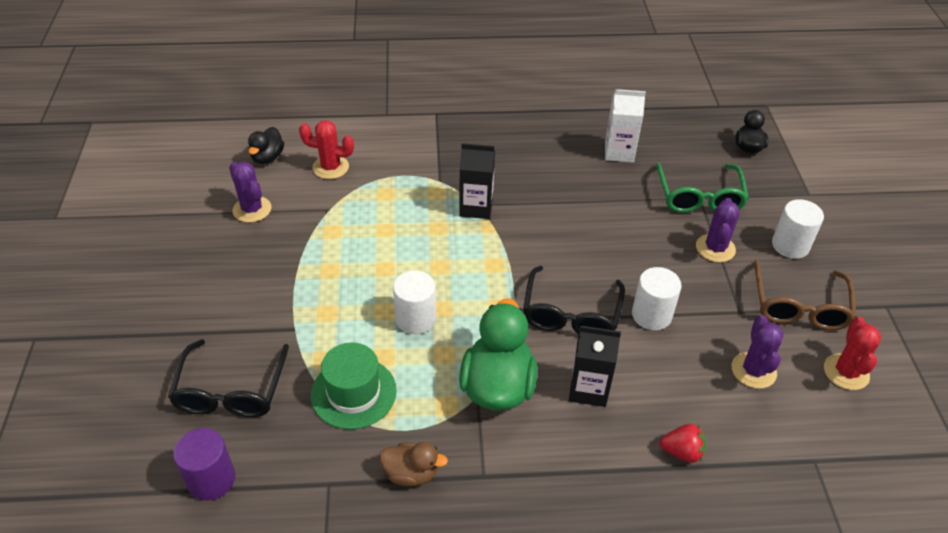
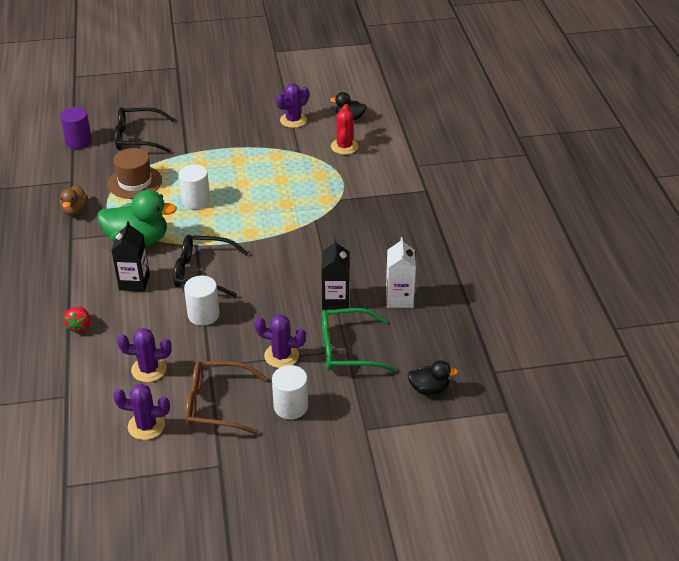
camera: 85 degrees right, 5 degrees down
green hat [311,343,397,429] -> brown hat [108,148,162,199]
black carton [459,143,495,219] -> black carton moved to [321,239,349,310]
red cactus [824,317,881,390] -> purple cactus [113,384,170,440]

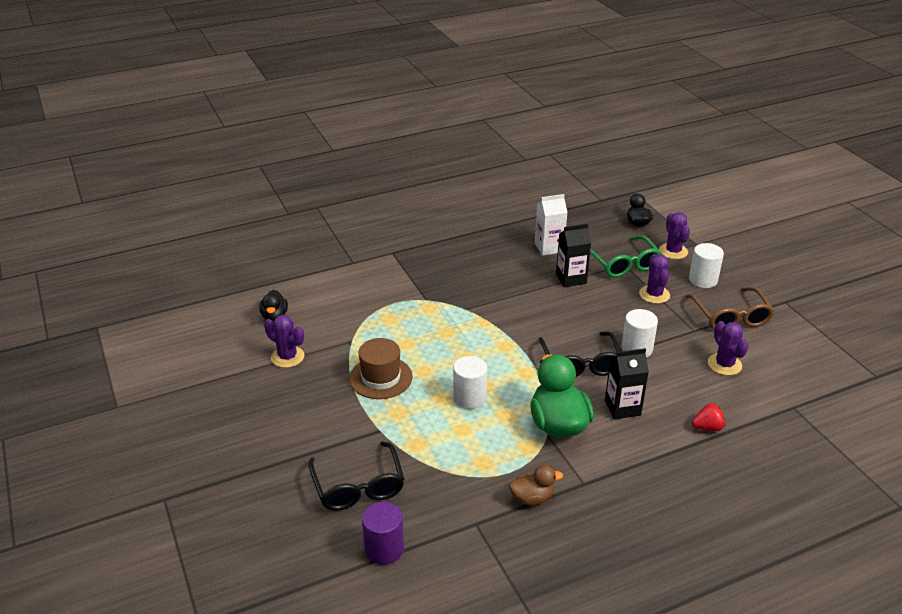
camera: 105 degrees left, 5 degrees down
brown hat [108,148,162,199] -> brown hat moved to [349,338,413,399]
purple cactus [113,384,170,440] -> purple cactus moved to [659,212,690,259]
red cactus [331,104,359,155] -> none

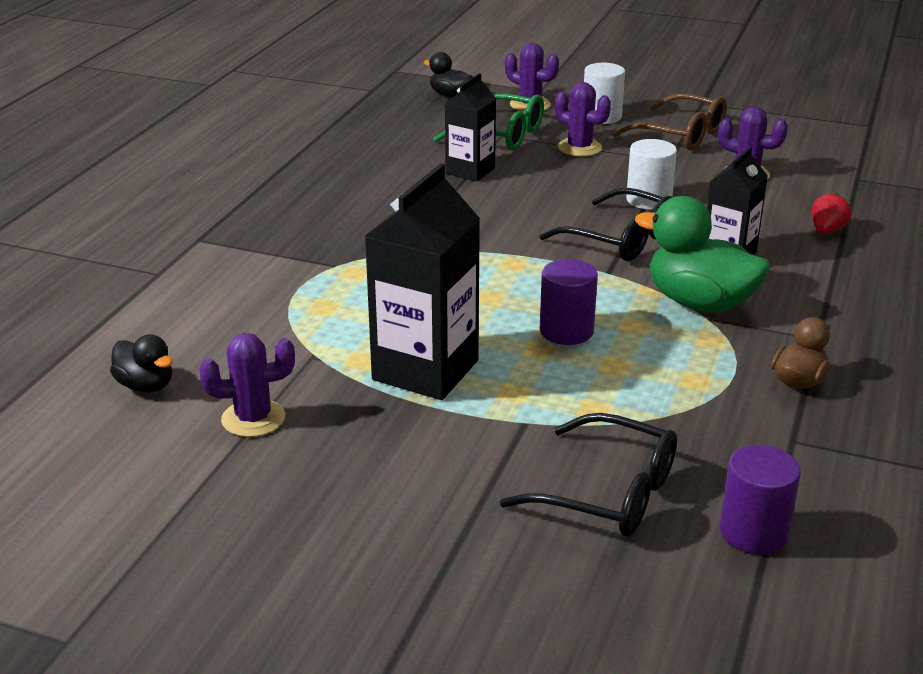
camera: 45 degrees left, 5 degrees down
brown hat [349,338,413,399] -> black carton [365,163,480,400]
white cylinder [453,356,487,409] -> purple cylinder [540,259,598,345]
white carton [535,194,568,256] -> none

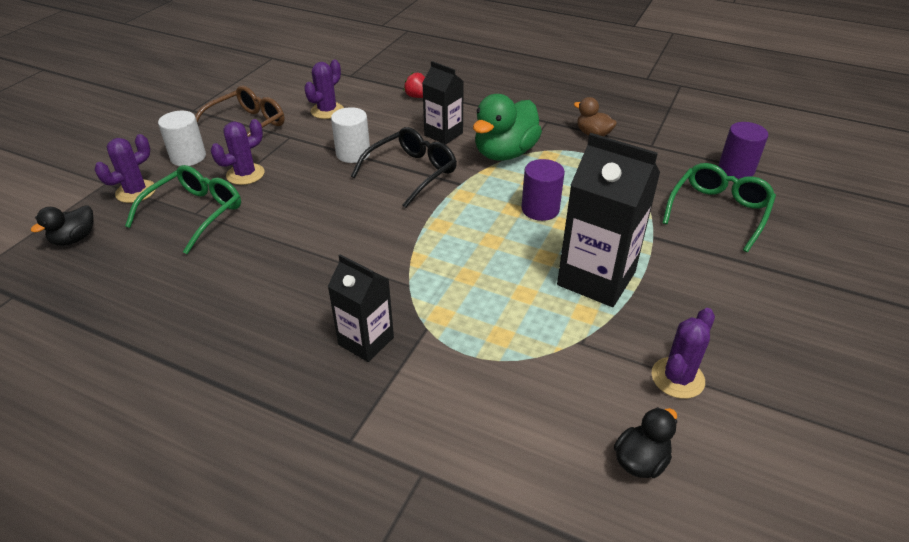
camera: 85 degrees left, 10 degrees up
purple cactus [199,333,295,437] -> purple cactus turned 45 degrees clockwise [651,308,715,399]
black carton [445,73,497,182] -> black carton moved to [327,254,394,362]
black glasses [500,413,677,536] -> green glasses [662,163,776,252]

